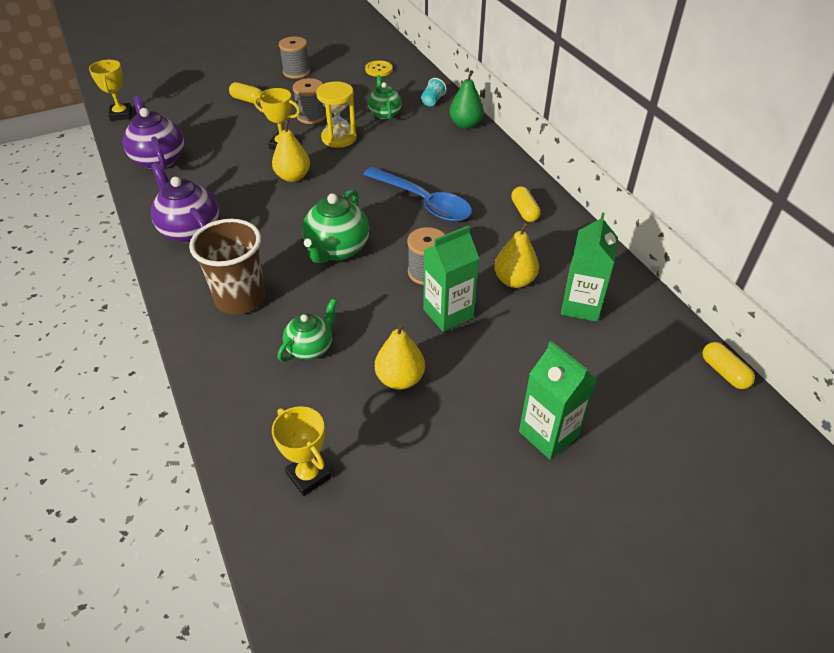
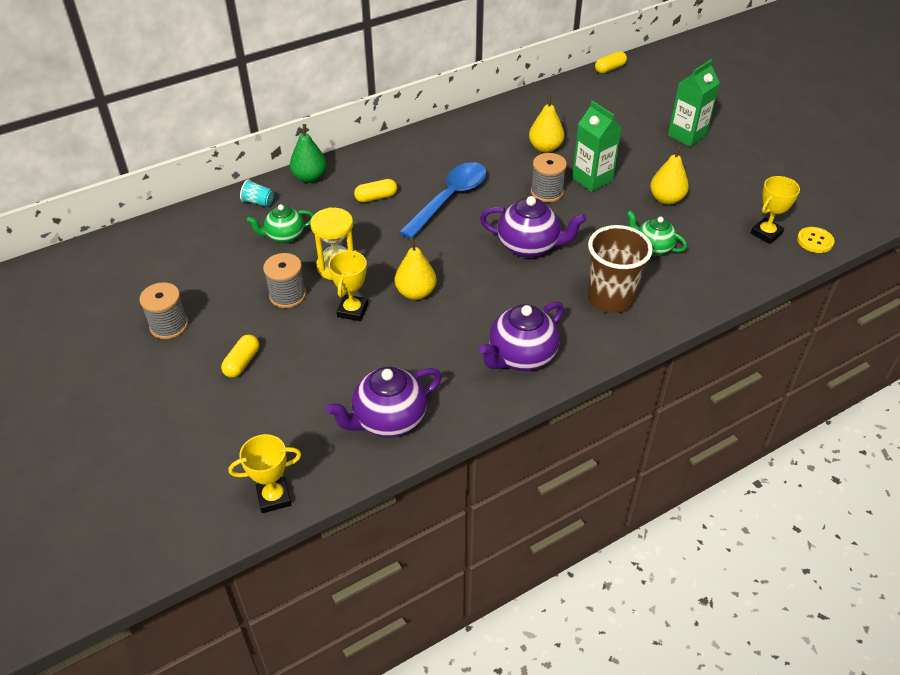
camera: 95 degrees left, 0 degrees up
green teapot [302,189,369,264] -> purple teapot [480,196,587,258]
yellow button [365,60,393,77] -> yellow button moved to [797,227,835,253]
yellow capsule [511,186,541,222] -> yellow capsule moved to [354,179,397,203]
green carton [561,212,618,322] -> none

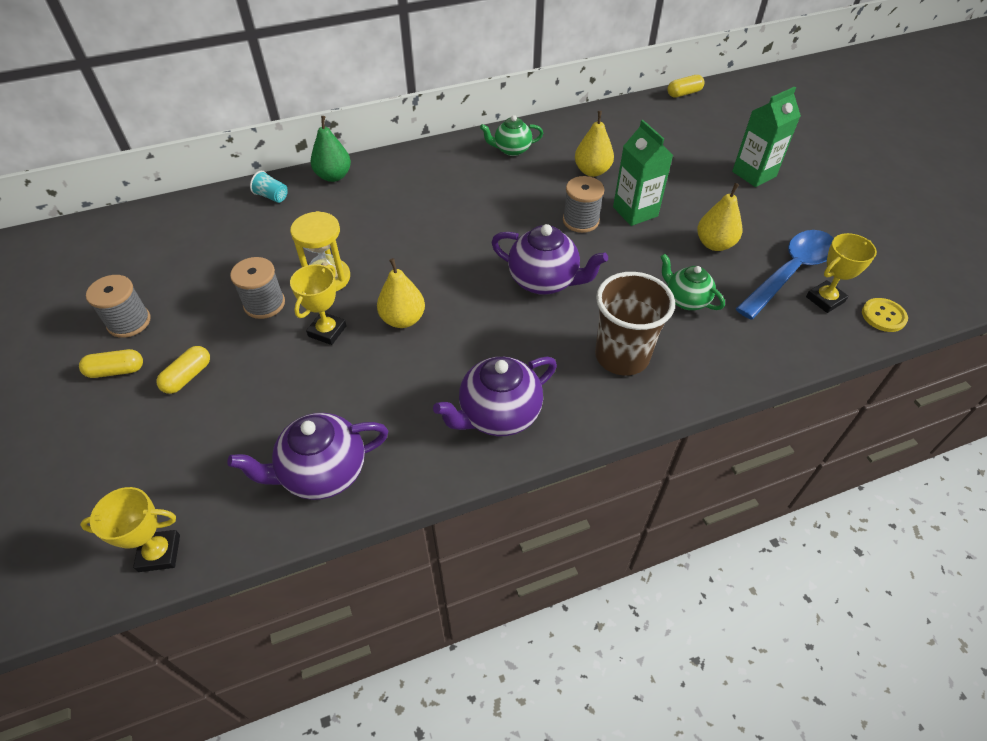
camera: 10 degrees right, 5 degrees up
green teapot [247,204,314,243] -> green teapot moved to [480,115,543,156]
yellow capsule [354,179,397,203] -> yellow capsule moved to [79,349,143,378]
blue spoon [399,162,487,238] -> blue spoon moved to [736,230,834,319]

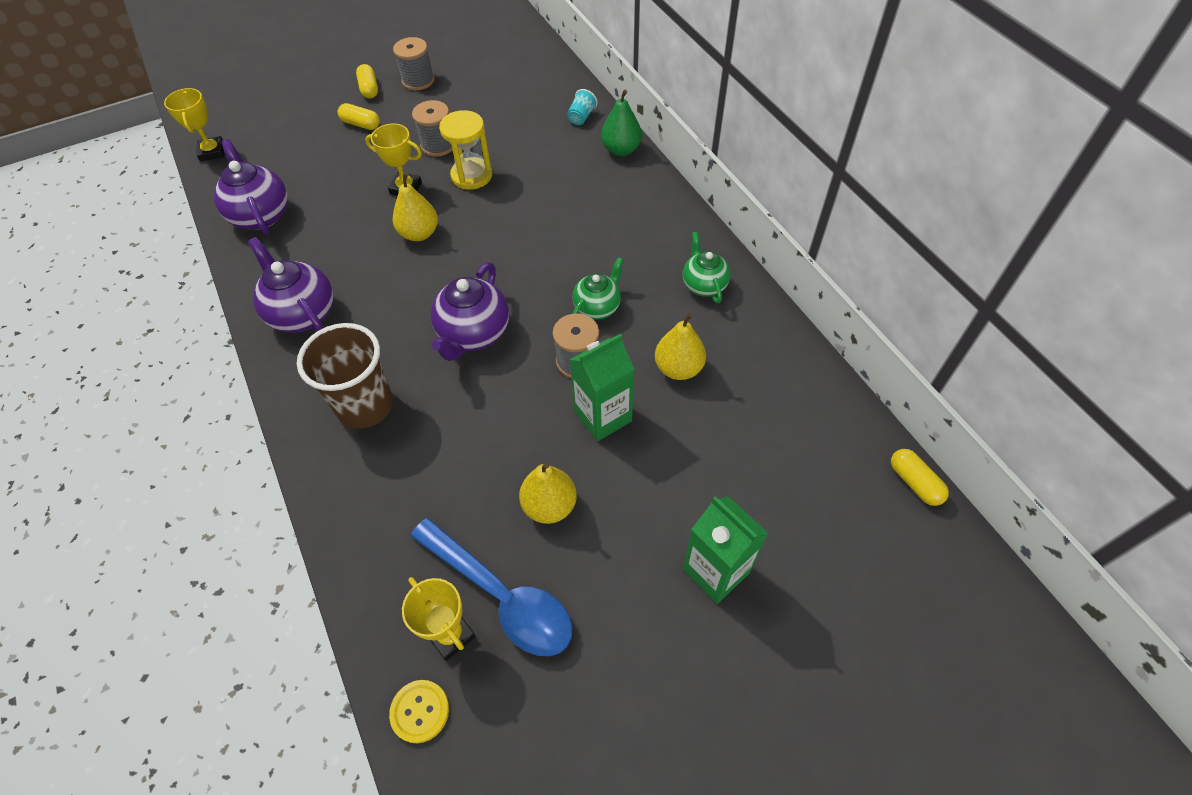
camera: 85 degrees right, 5 degrees up
green teapot [660,254,725,310] -> green teapot moved to [572,257,624,319]

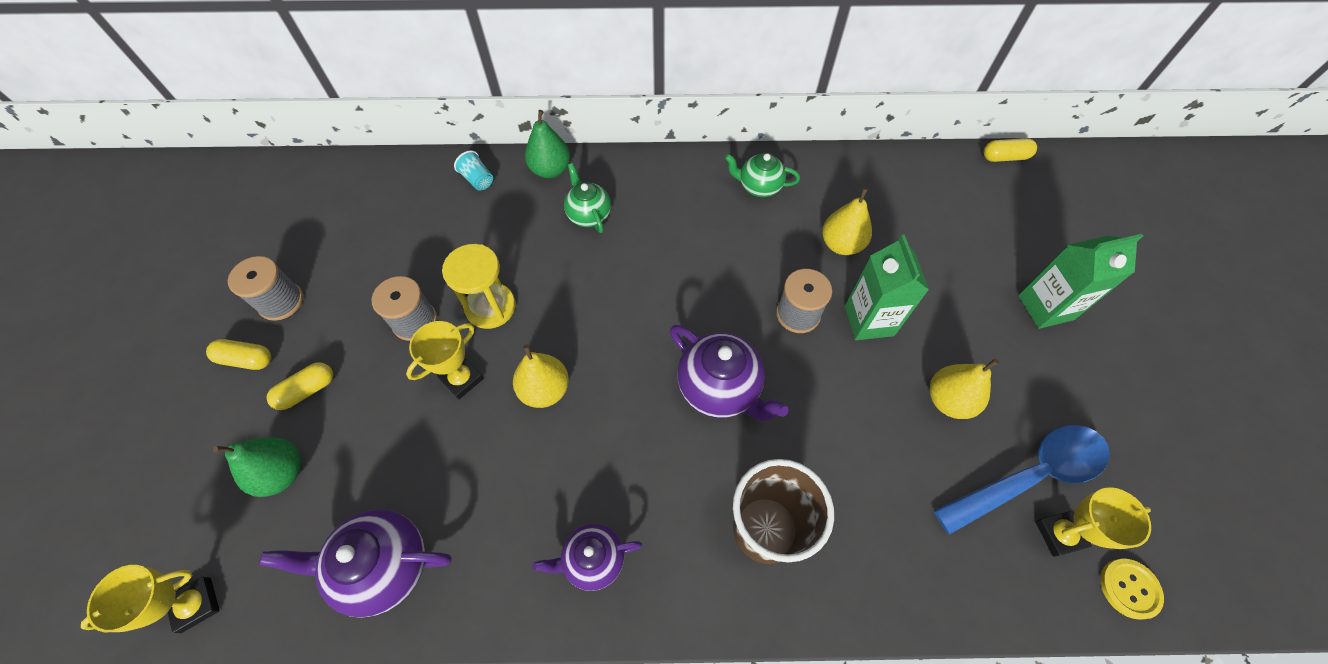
camera: 65 degrees left, 5 degrees up
yellow trophy [164,88,224,162] -> yellow trophy turned 45 degrees counterclockwise [81,565,220,633]
purple teapot [248,237,334,333] -> purple teapot [532,524,642,591], size x0.64
green teapot [572,257,624,319] -> green teapot moved to [564,163,611,233]
none -> green pear [213,437,301,497]

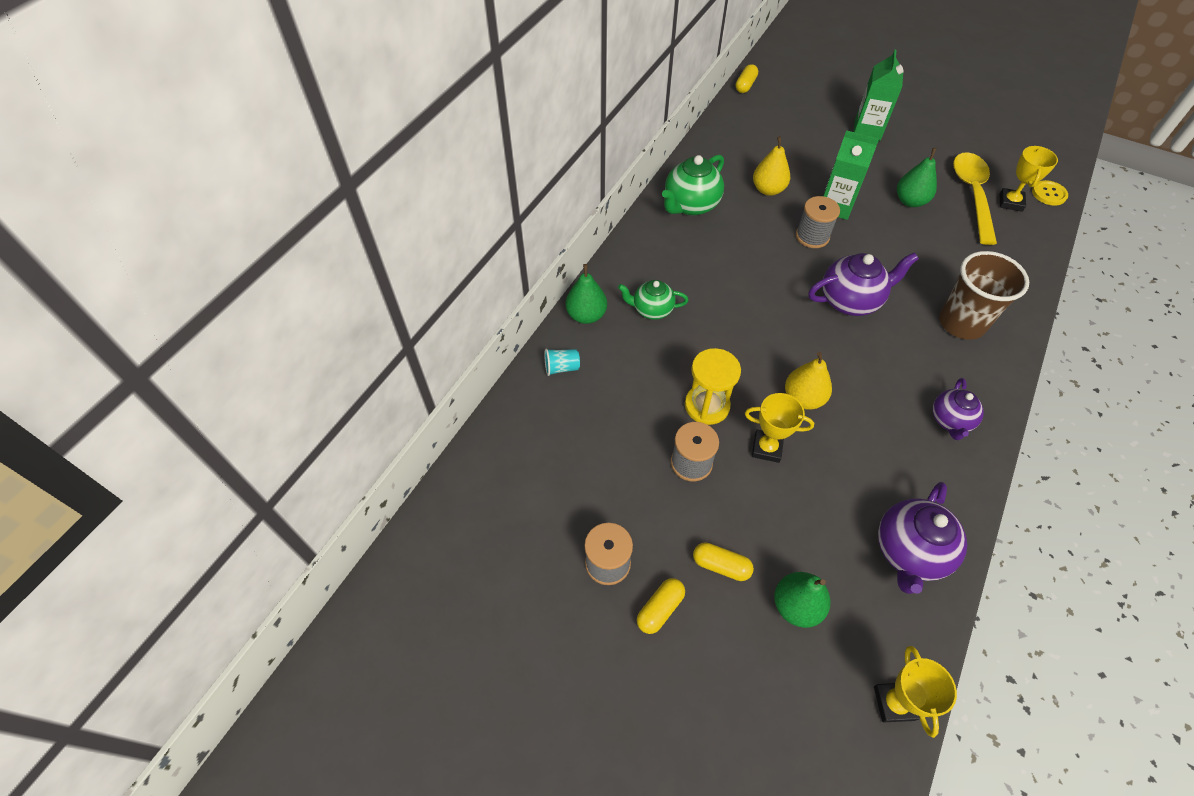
camera: 60 degrees left, 5 degrees down
yellow capsule [266,362,333,410] -> yellow capsule turned 60 degrees counterclockwise [693,542,754,581]
yellow trophy [406,321,484,399] -> yellow trophy turned 60 degrees counterclockwise [745,393,814,463]
green teapot [725,153,800,197] -> green teapot [662,155,724,216], size x1.56
yellow pear [930,359,999,419] -> green pear [897,148,937,207]
blue spoon [934,425,1110,535] -> yellow spoon [953,152,997,245]

